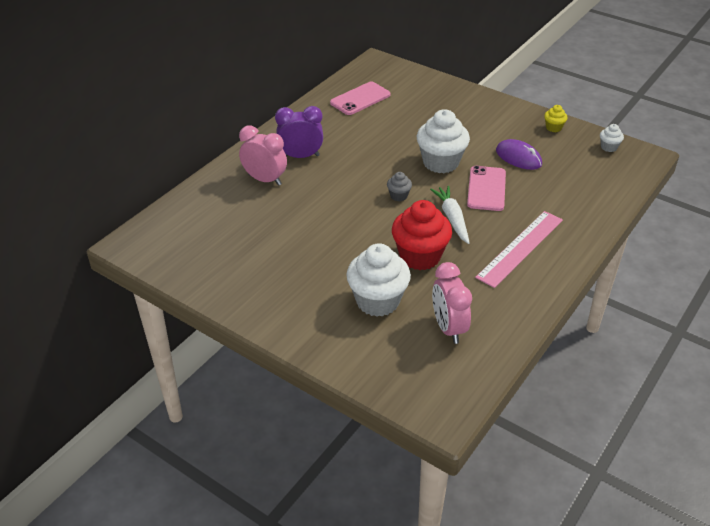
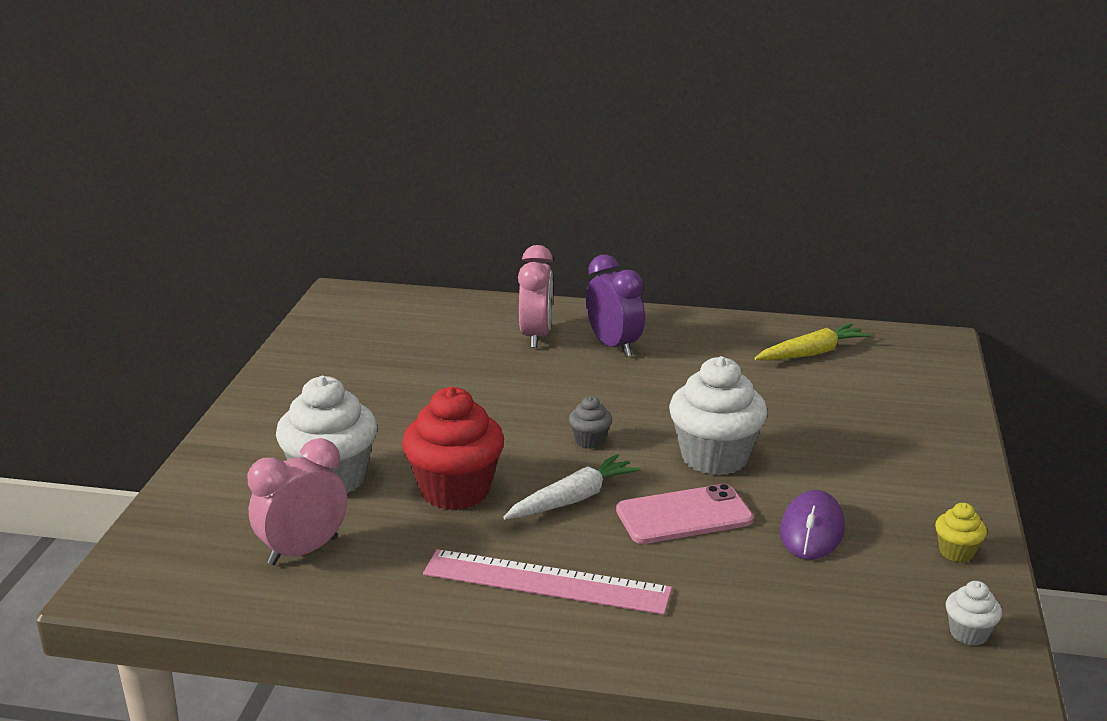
camera: 65 degrees right, 15 degrees down
pink phone [330,82,390,115] -> yellow carrot [755,323,871,361]

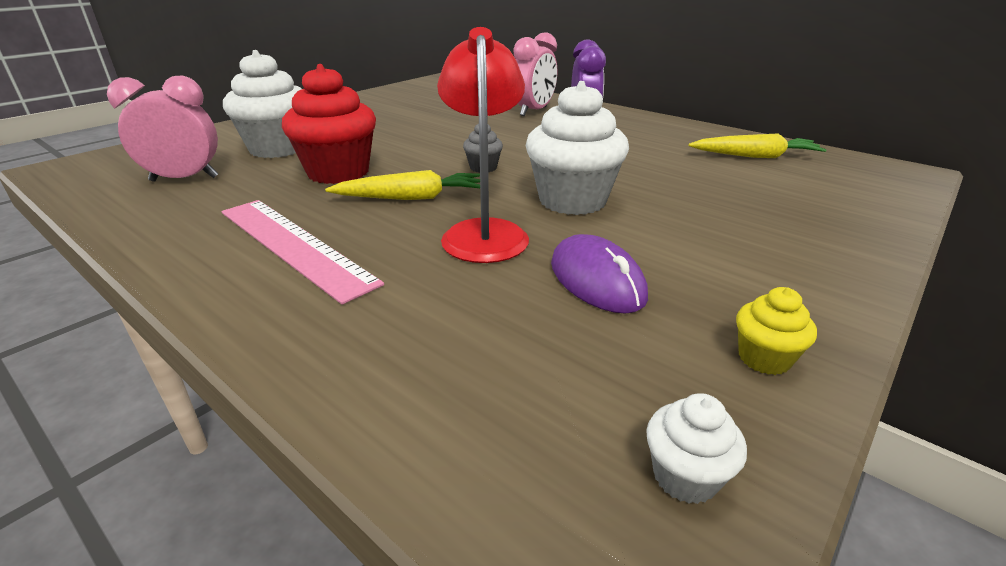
camera: 30 degrees right, 5 degrees up
white carrot [503,454,641,520] -> yellow carrot [325,170,480,200]
pink phone [616,484,754,544] -> red lamp [437,27,529,263]
purple mouse [780,490,845,560] -> purple mouse turned 75 degrees counterclockwise [551,234,648,314]

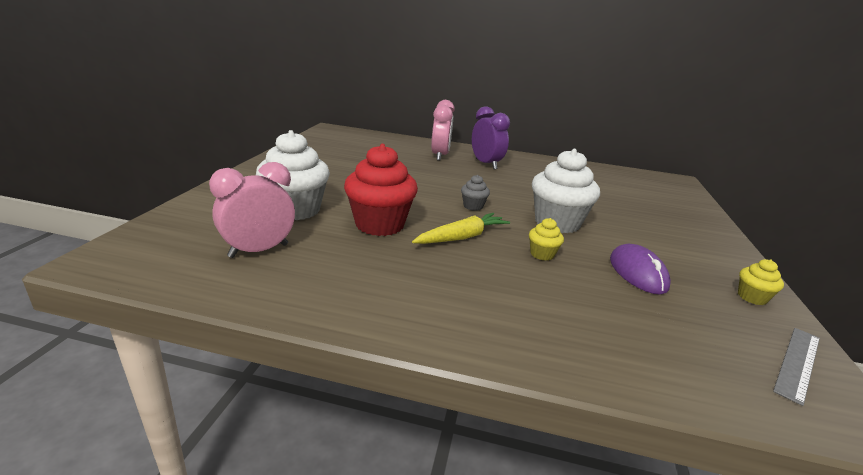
camera: 30 degrees left, 5 degrees down
pink ruler [221,200,384,304] -> none
red lamp [437,27,529,263] -> yellow cupcake [529,218,564,261]
purple mouse [551,234,648,314] -> purple mouse turned 45 degrees clockwise [610,244,671,294]
white cupcake [646,393,747,504] -> grey ruler [773,328,820,406]
yellow carrot [688,134,826,158] -> none

